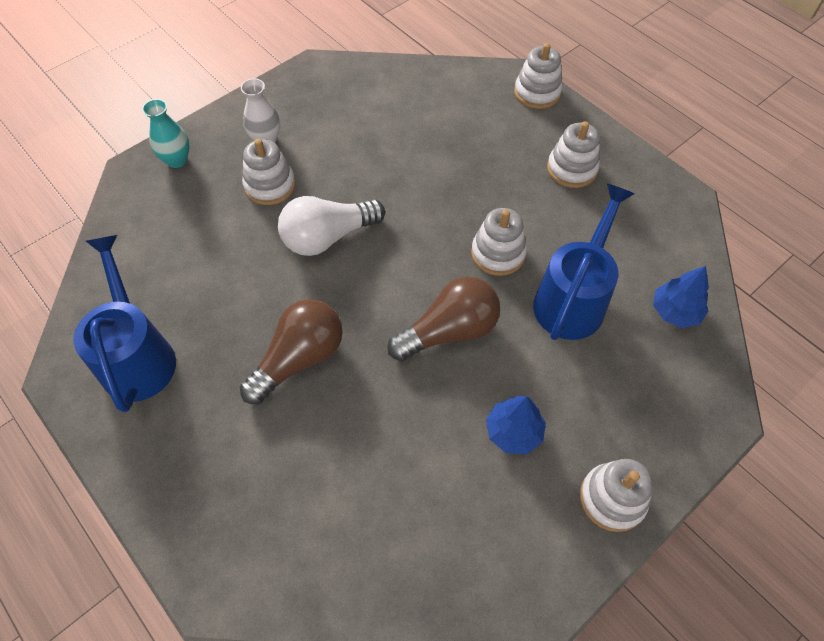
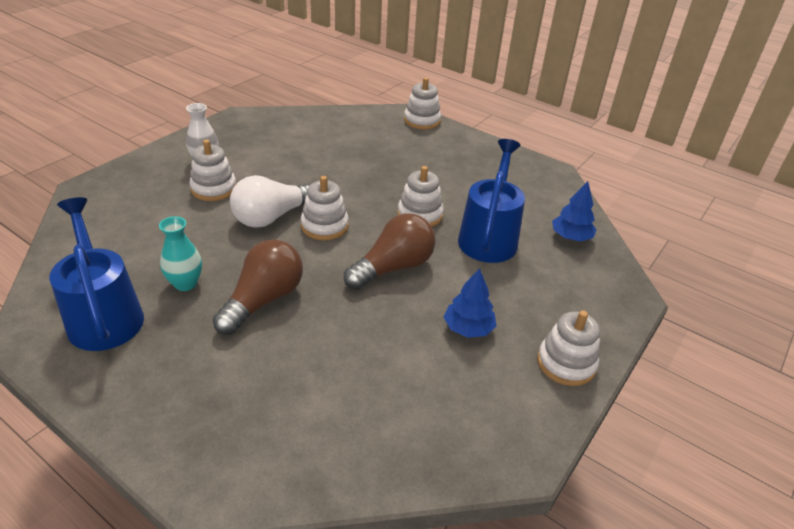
camera: 15 degrees left, 20 degrees down
turquoise vase [142,99,189,168] -> turquoise vase moved to [159,216,202,291]
white stacking toy [547,121,600,188] -> white stacking toy moved to [301,176,349,240]

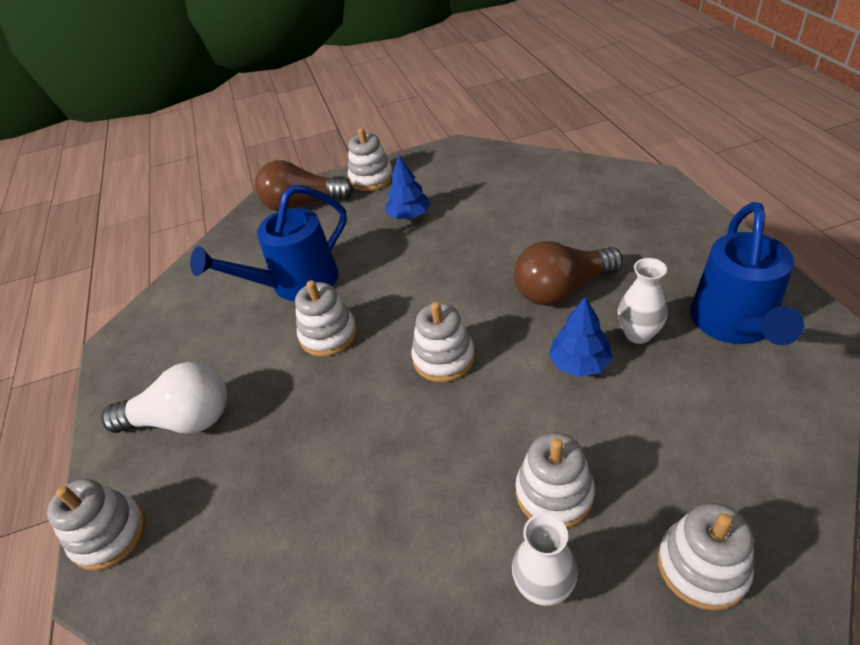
camera: 135 degrees left, 5 degrees up
turquoise vase [159,216,202,291] -> white vase [618,258,667,344]
white light bulb [230,175,312,228] -> white light bulb moved to [101,362,227,433]
brown light bulb [344,213,435,290] -> brown light bulb moved to [255,160,354,211]
blue tree [552,181,596,242] -> blue tree moved to [549,297,613,377]
none -> white stacking toy [658,503,754,611]

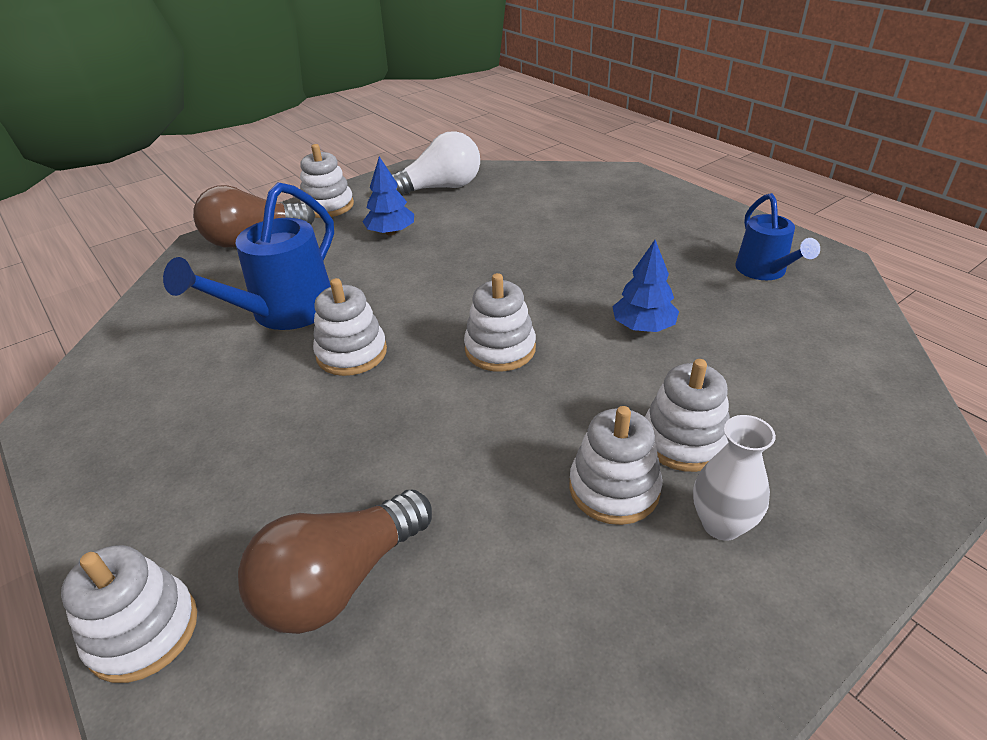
camera: 25 degrees left, 5 degrees down
white light bulb [101,362,227,433] -> white light bulb moved to [392,131,480,196]
brown light bulb [514,241,623,306] -> brown light bulb moved to [238,490,432,634]
white vase [618,258,667,344] -> none
white stacking toy [658,503,754,611] -> white stacking toy moved to [569,406,662,525]
blue watering can [690,202,804,345] -> blue watering can [735,193,820,280], size x0.62

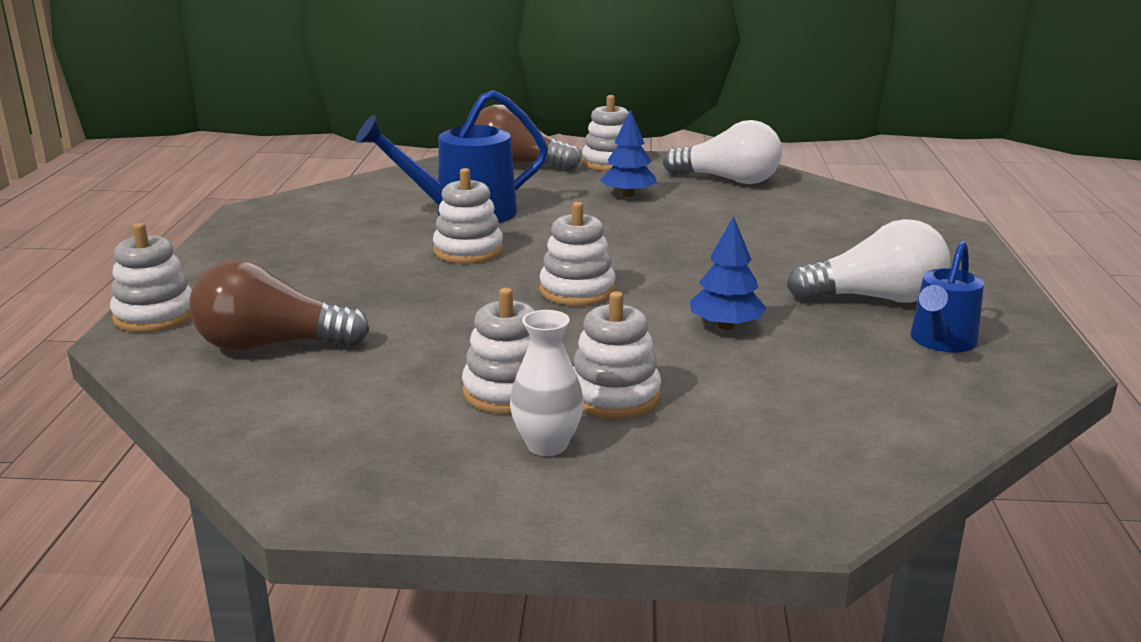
camera: 40 degrees right, 15 degrees down
none -> white light bulb [787,219,950,303]

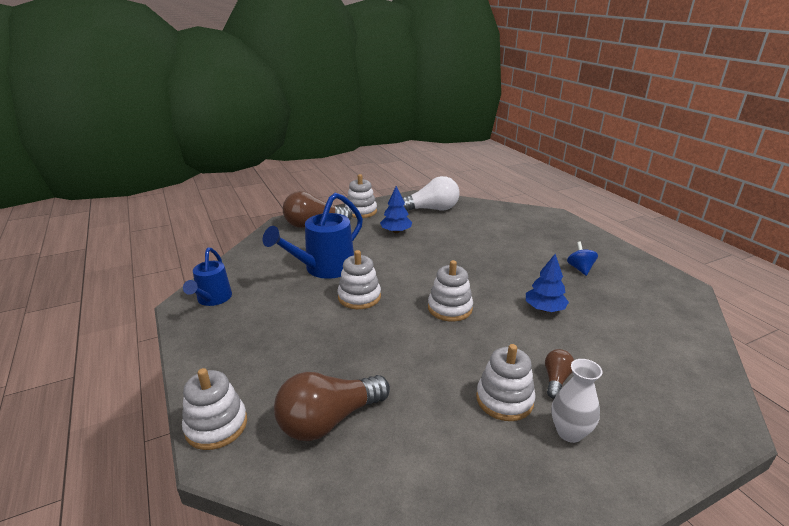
camera: 30 degrees left, 5 degrees up
white stacking toy [573,291,661,419] -> brown light bulb [545,349,574,399]
white light bulb [787,219,950,303] -> blue spinning top [567,241,598,276]
blue watering can [910,241,984,352] -> blue watering can moved to [183,247,232,306]

